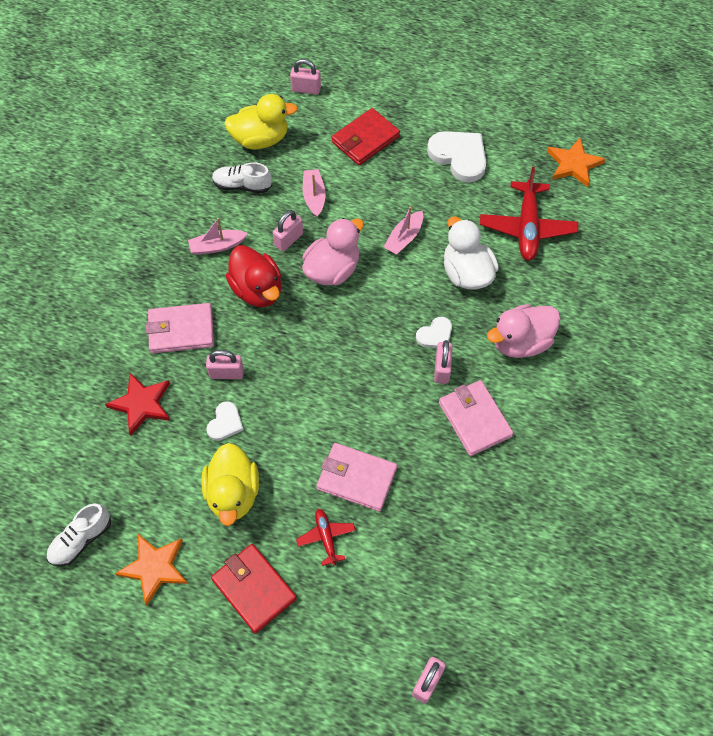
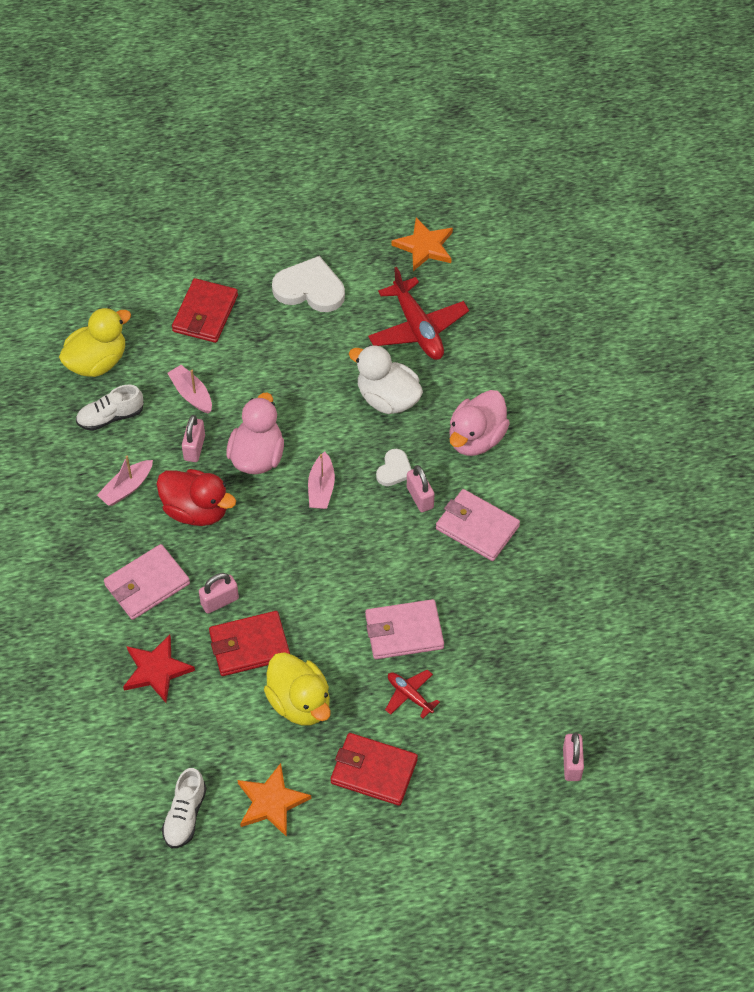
camera: 30 degrees left, 5 degrees down
white heart [206,401,244,441] -> red wallet [209,611,290,676]
pink padlock [290,59,321,94] -> none
pink boat [384,207,423,255] -> pink boat moved to [308,452,335,509]

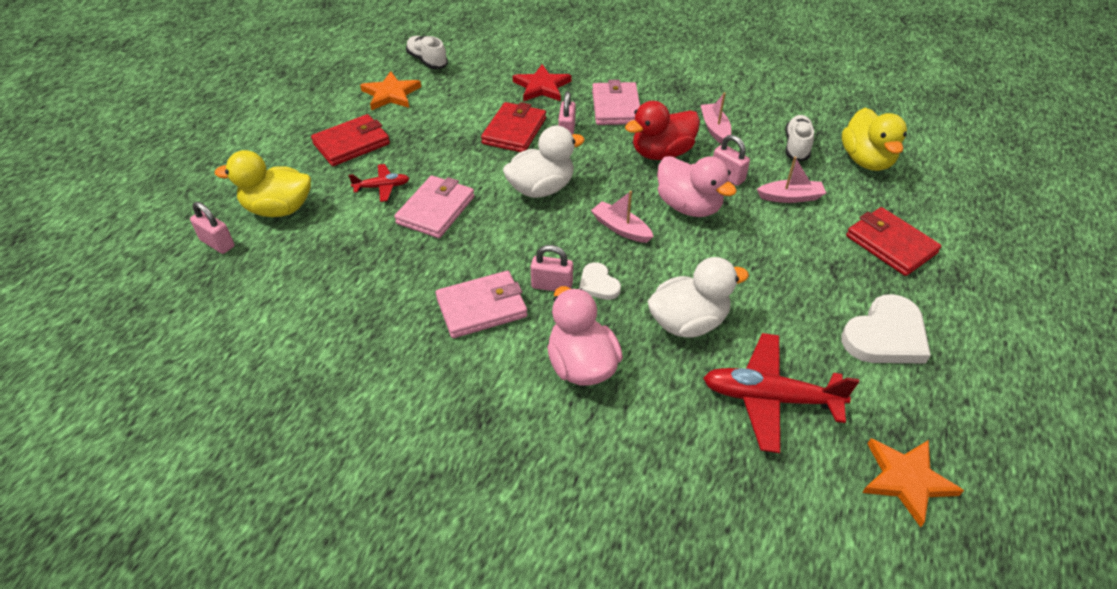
camera: 125 degrees right, 10 degrees down
yellow duck [264,652,331,726] -> yellow duck moved to [215,150,311,217]
none -> white duck [503,126,585,198]

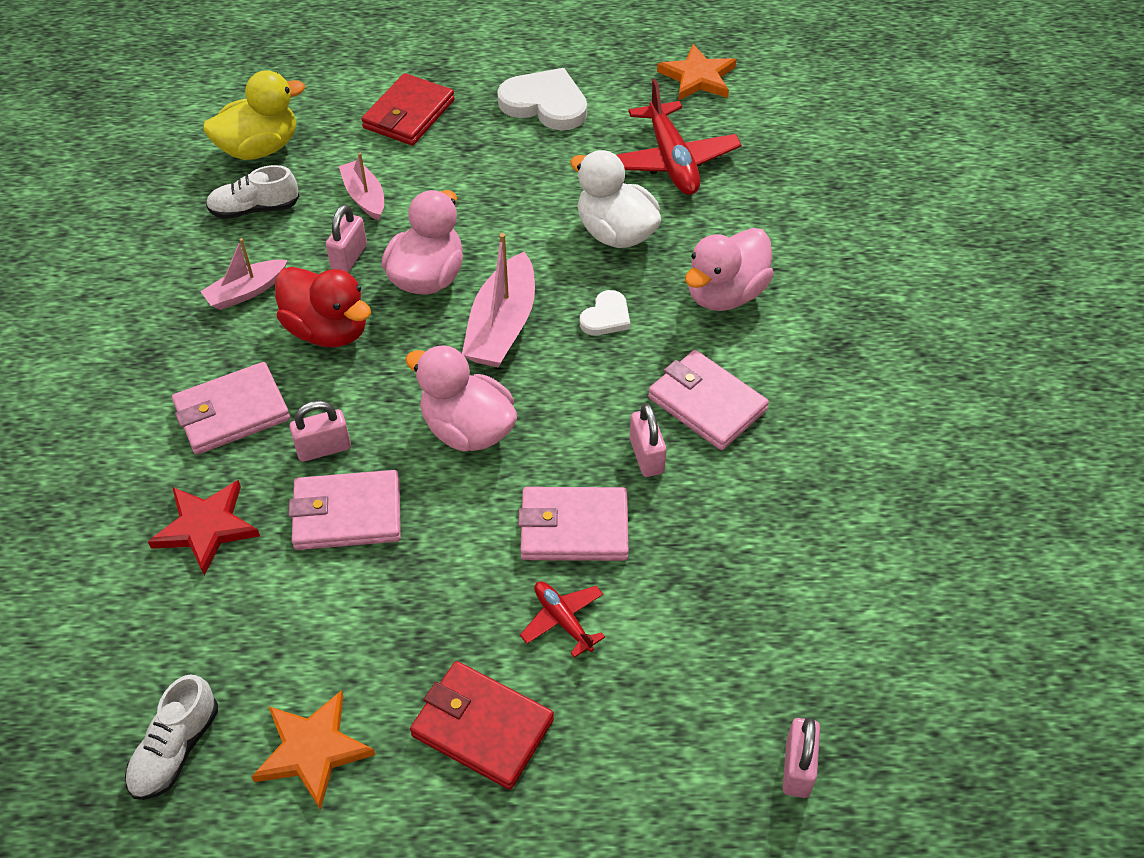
camera: 115 degrees left, 5 degrees up
yellow duck [215,150,311,217] -> none
red wallet [481,102,546,152] -> pink wallet [289,470,401,550]
white duck [503,126,585,198] -> pink duck [405,345,517,451]
pink padlock [530,245,573,291] -> pink padlock moved to [630,403,667,477]
pink boat [591,191,654,243] -> pink boat [462,233,535,368], size x1.61

